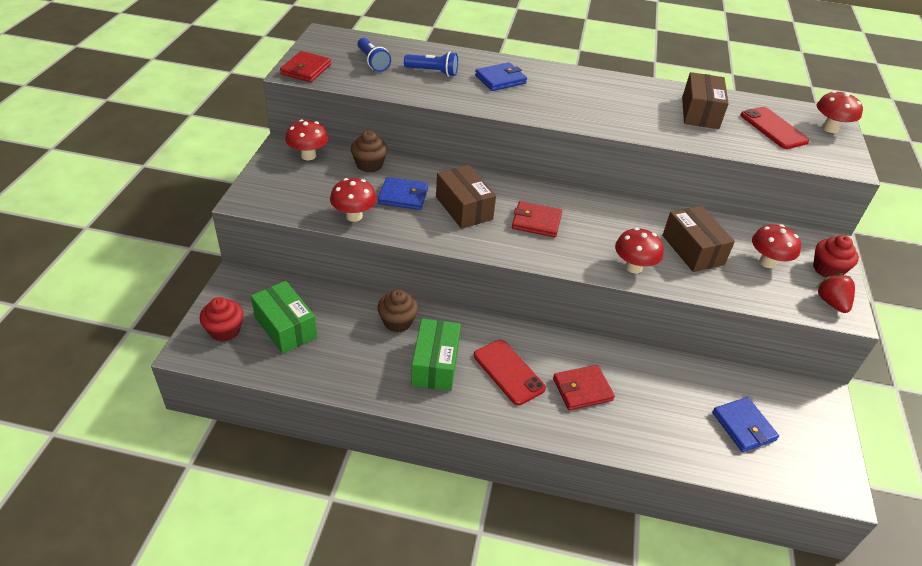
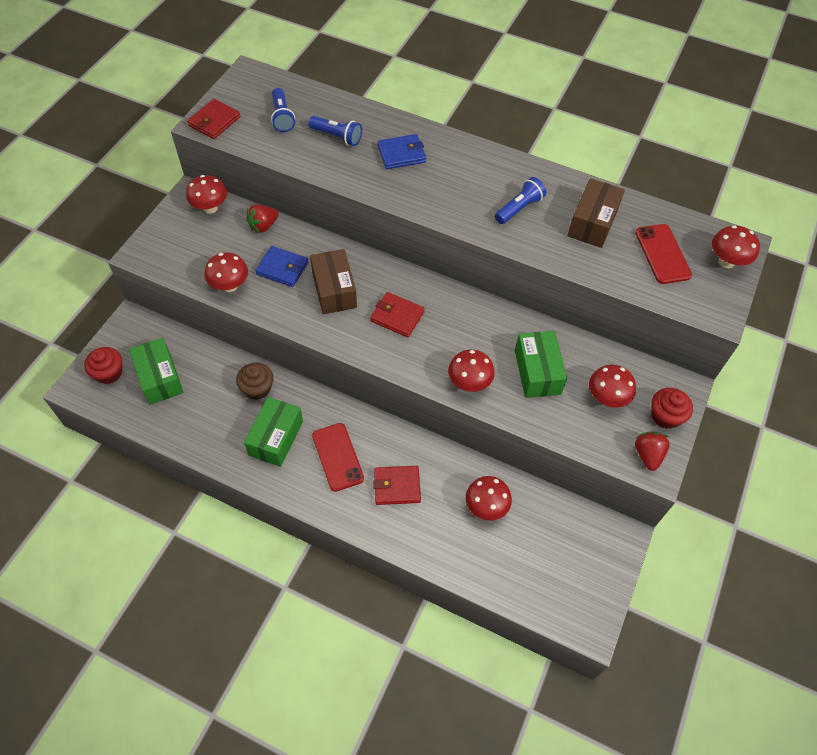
camera: 15 degrees right, 15 degrees up
brown cupcake [351,131,388,172] -> red strawberry [246,205,279,233]
brown box [662,206,735,272] -> green box [515,331,567,398]
blue wallet [712,397,779,452] -> none
none -> red mushroom [466,476,512,521]
none -> blue flashlight [495,177,546,224]

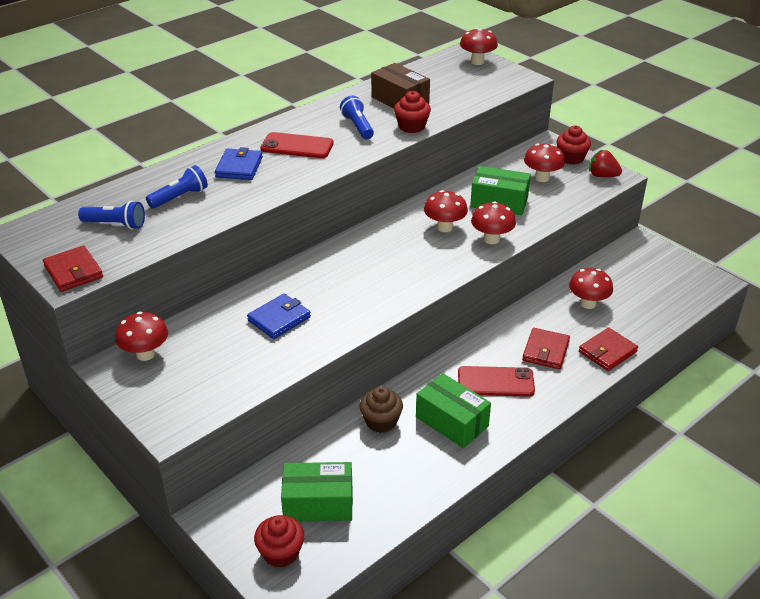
camera: 65 degrees left, 20 degrees down
red mushroom [205,252,248,292] -> red mushroom moved to [424,190,468,232]
red strawberry [246,205,279,233] -> none
brown box [310,249,357,314] -> none
red wallet [370,292,425,338] -> red wallet moved to [579,328,638,371]
red phone [635,224,692,284] -> red phone moved to [260,132,334,158]
none -> red cupcake [394,91,431,133]

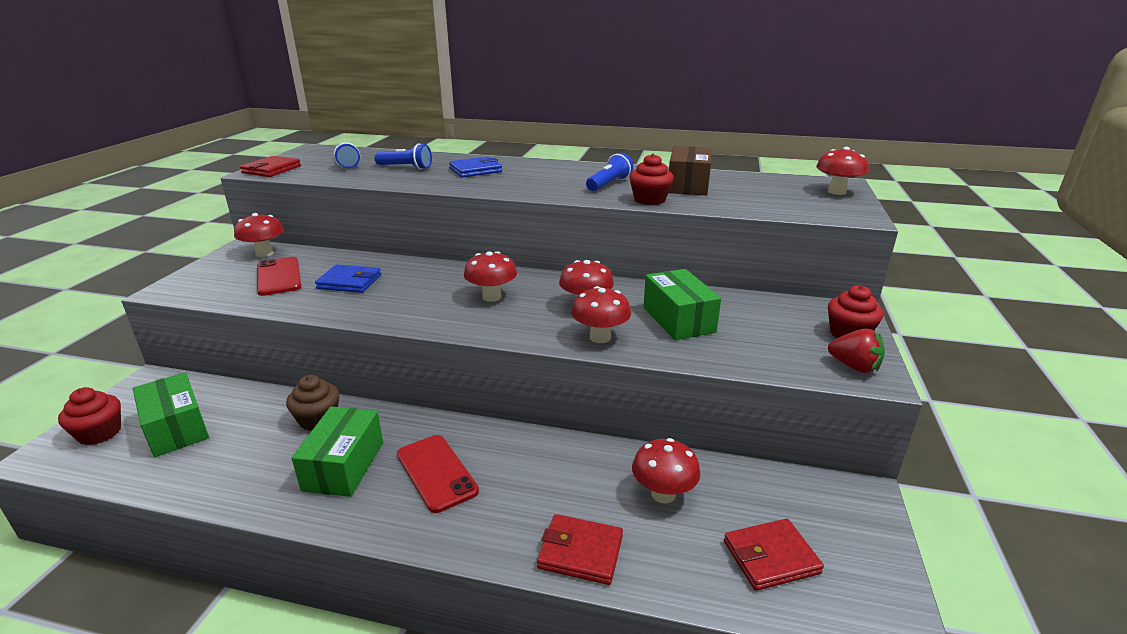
camera: 55 degrees right, 10 degrees down
red phone [260,132,334,158] -> red phone moved to [257,257,302,296]
red wallet [522,328,570,369] -> red wallet moved to [724,519,824,591]
red mushroom [524,144,565,182] -> red mushroom moved to [464,251,517,302]
red strawberry [589,150,622,177] -> red strawberry turned 135 degrees clockwise [828,329,885,373]

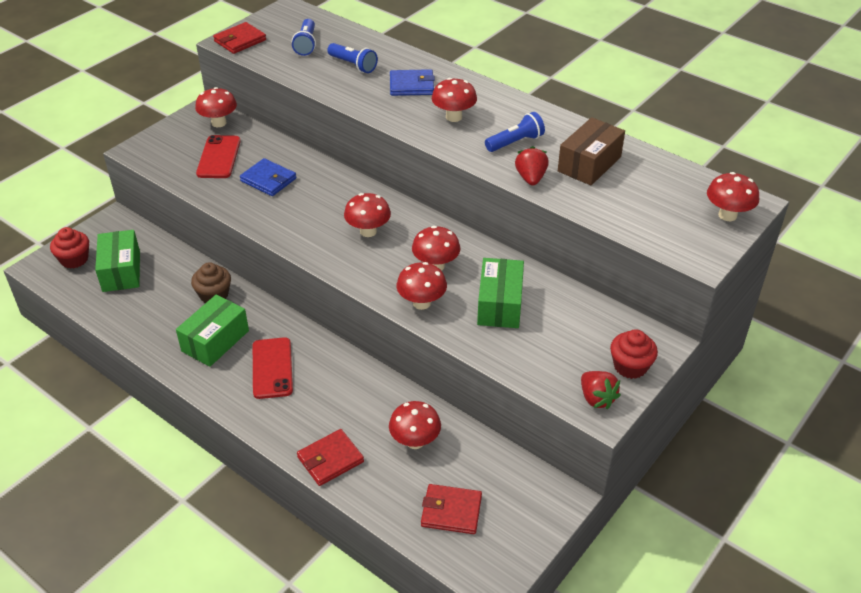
camera: 25 degrees right, 15 degrees up
red wallet [537,514,623,585] -> red wallet turned 75 degrees counterclockwise [297,429,364,486]
red cupcake [629,153,674,205] -> red strawberry [515,146,549,186]
none -> red mushroom [432,78,477,122]

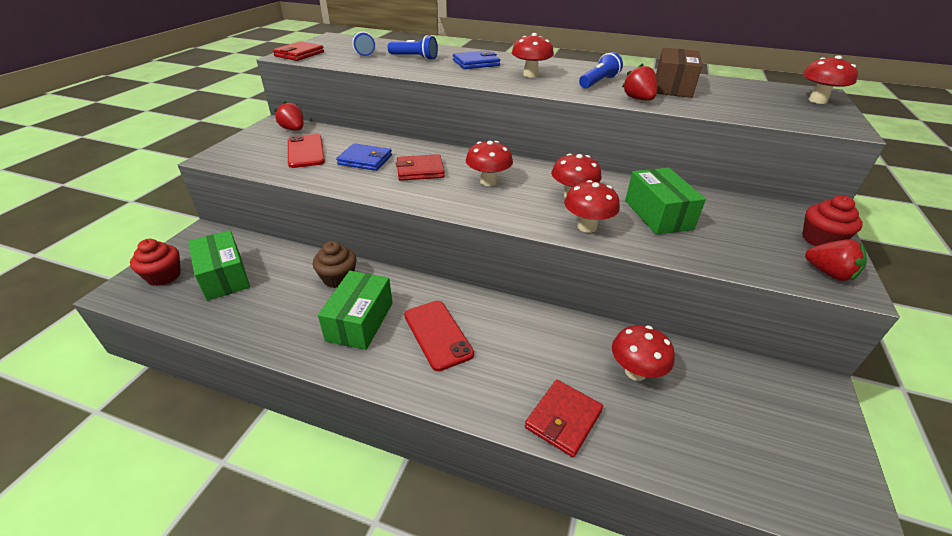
camera: 20 degrees left, 5 degrees down
red mushroom [195,87,237,127] -> red strawberry [275,101,304,130]
red wallet [421,484,482,534] -> red wallet moved to [396,154,445,181]

